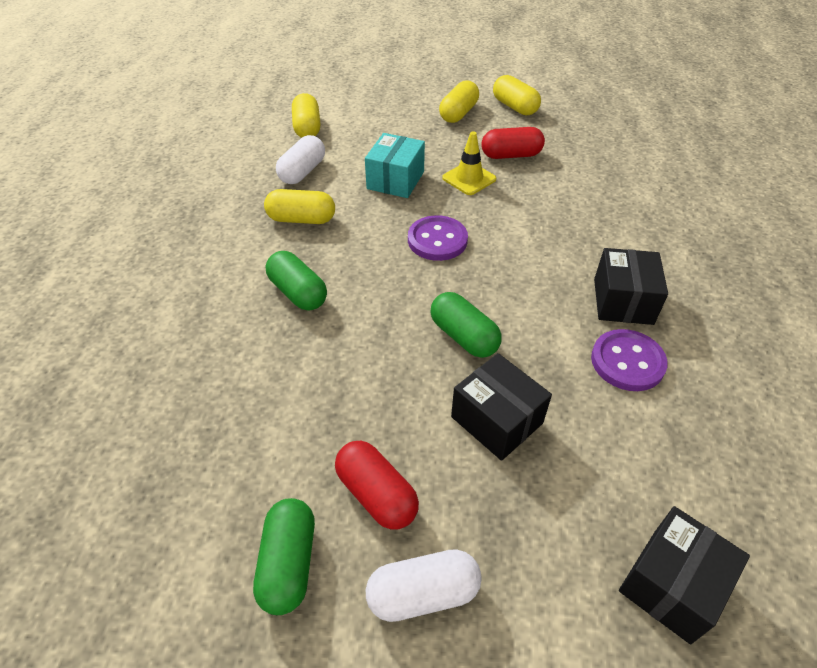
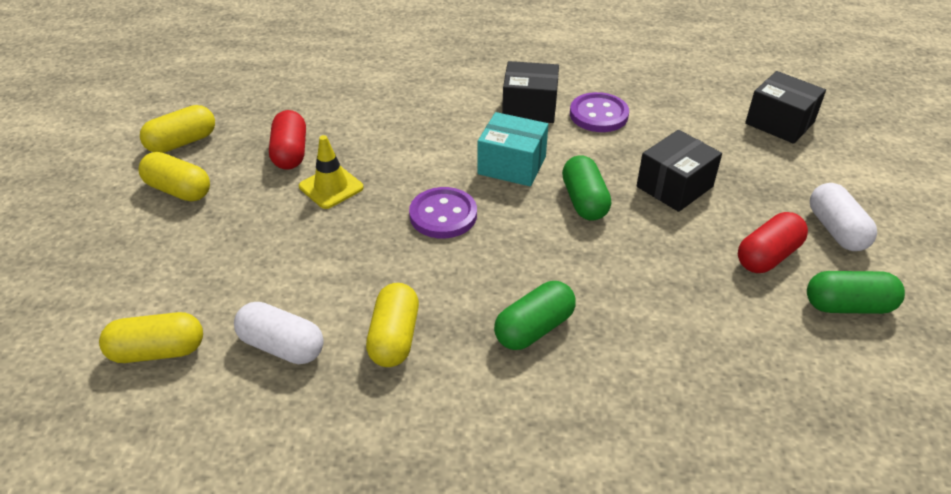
camera: 90 degrees left, 5 degrees down
turquoise box [365,133,425,198] -> turquoise box moved to [478,112,548,186]
green capsule [430,292,502,358] -> green capsule turned 60 degrees counterclockwise [562,155,611,220]

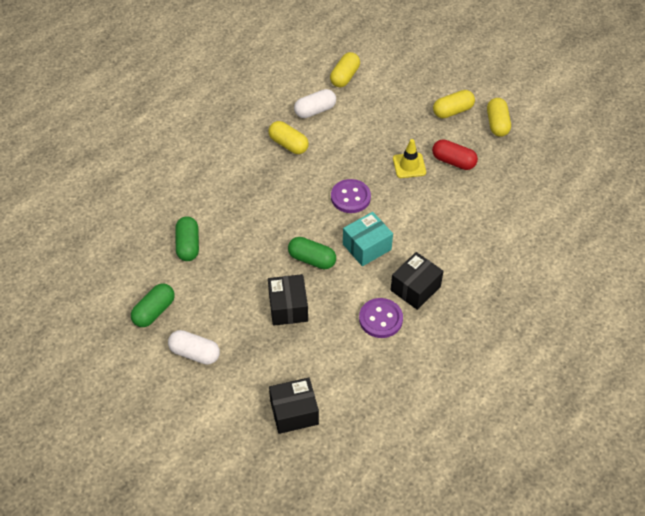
camera: 125 degrees right, 10 degrees up
green capsule [494,281,576,350] -> green capsule moved to [175,216,199,261]
red capsule [738,212,808,273] -> none

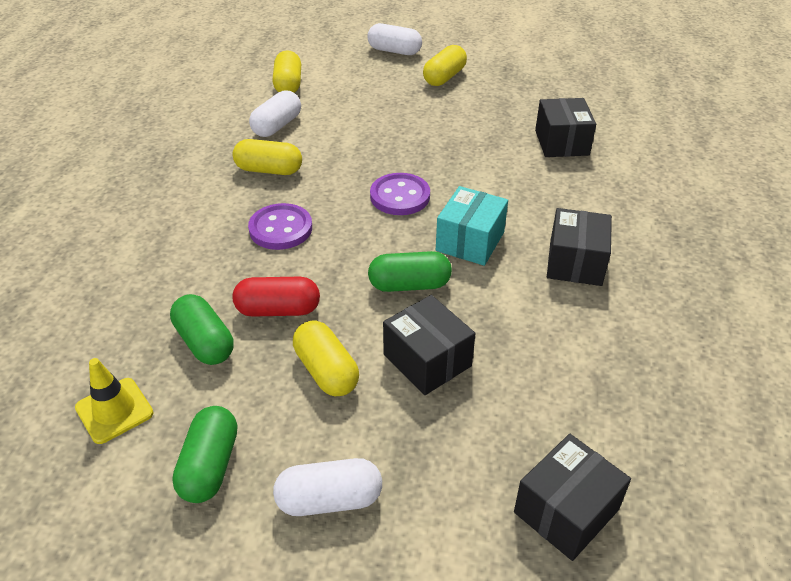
camera: 30 degrees left, 10 degrees down
purple button [359,298,403,338] -> purple button moved to [248,203,312,250]
yellow traffic cone [393,139,426,178] -> yellow traffic cone moved to [75,358,154,444]
red capsule [432,139,478,170] -> red capsule moved to [232,277,320,317]
yellow capsule [487,98,511,137] -> yellow capsule moved to [293,320,359,396]
none -> white capsule [367,23,422,55]
none -> black box [535,98,596,157]

